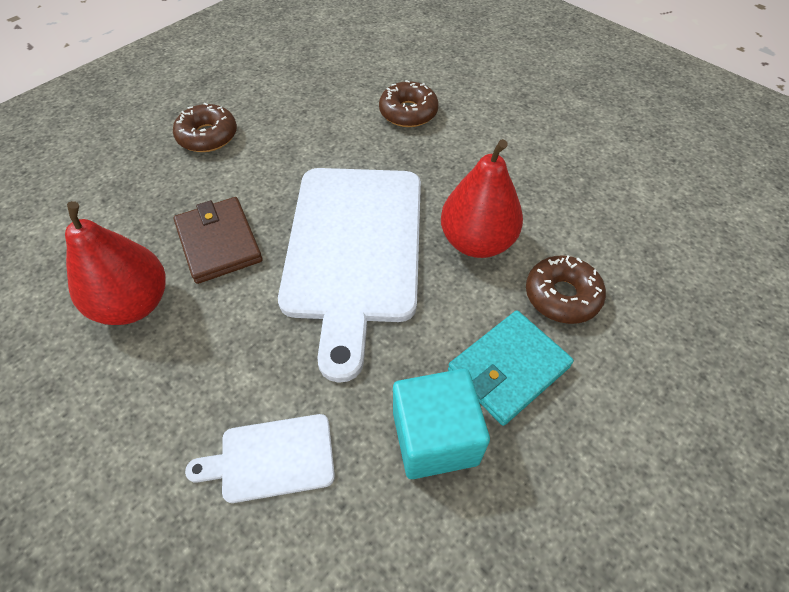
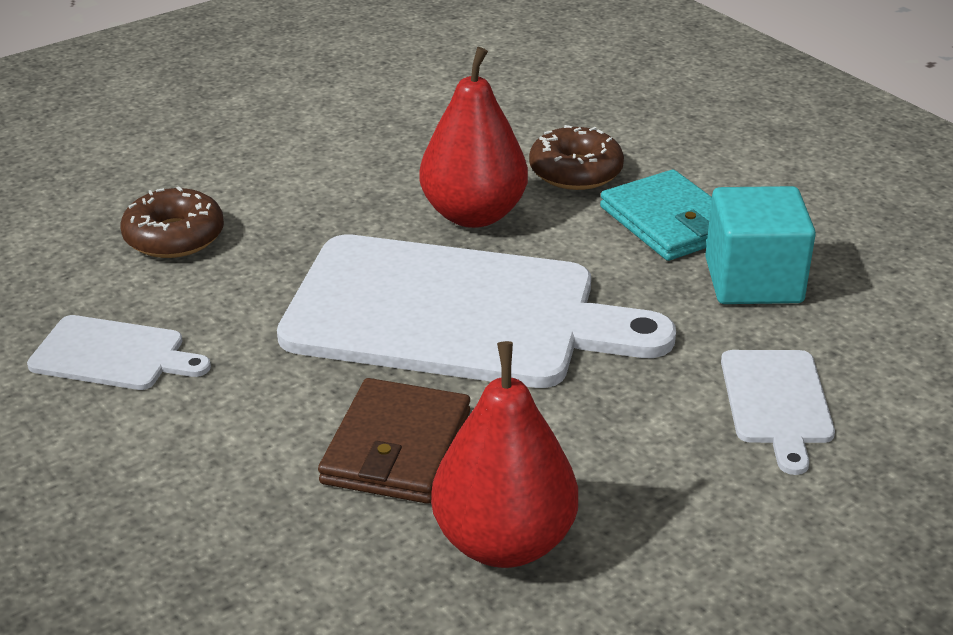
camera: 80 degrees left, 20 degrees down
brown donut [173,103,237,152] -> none
brown wallet [174,197,263,284] -> brown wallet turned 60 degrees counterclockwise [318,378,470,504]
none -> white cutting board [27,315,211,390]

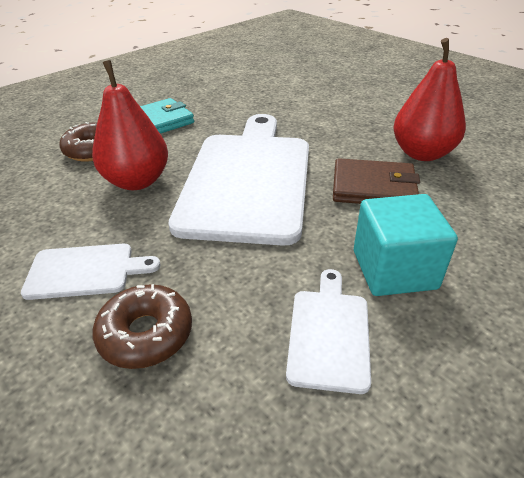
camera: 95 degrees left, 5 degrees up
turquoise cube [705,186,816,304] -> turquoise cube moved to [354,194,458,296]
white cutting board [721,350,835,475] -> white cutting board moved to [21,244,161,300]

